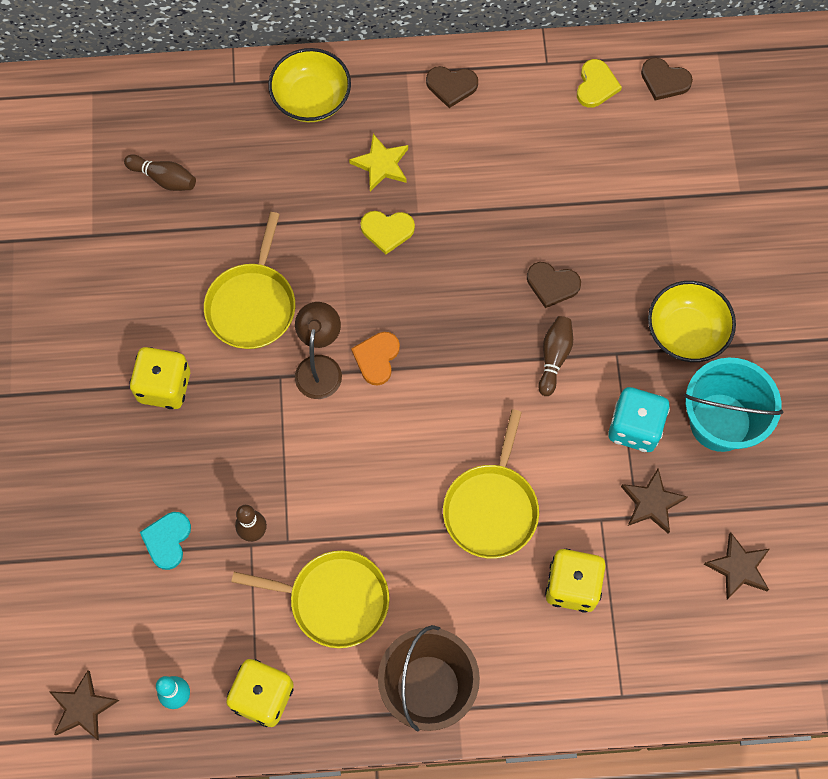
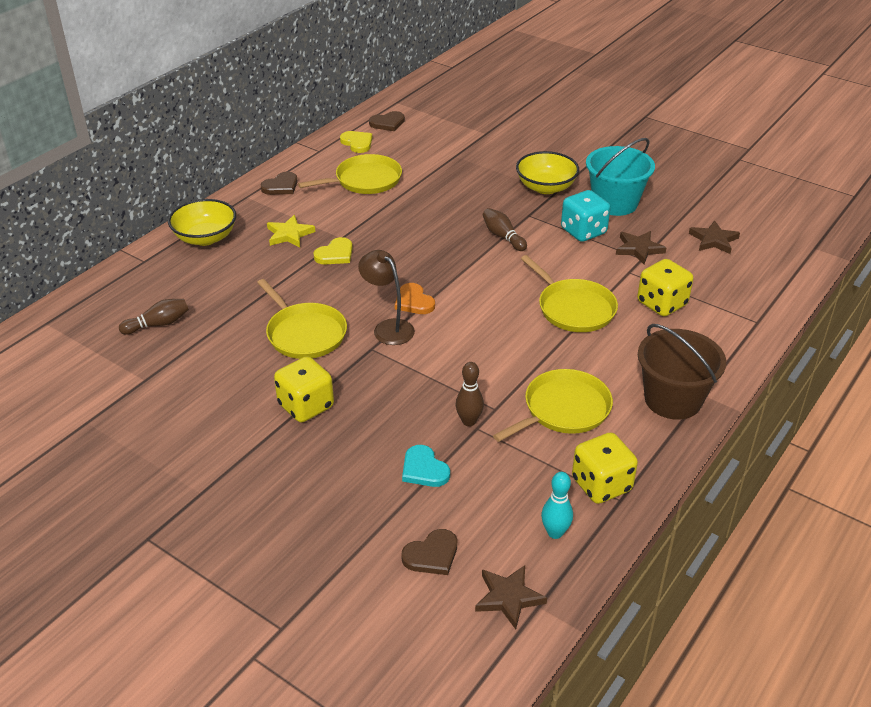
camera: 50 degrees left, 30 degrees down
brown heart [527,262,581,308] -> brown heart moved to [402,529,457,575]
none -> yellow pan [298,154,402,194]

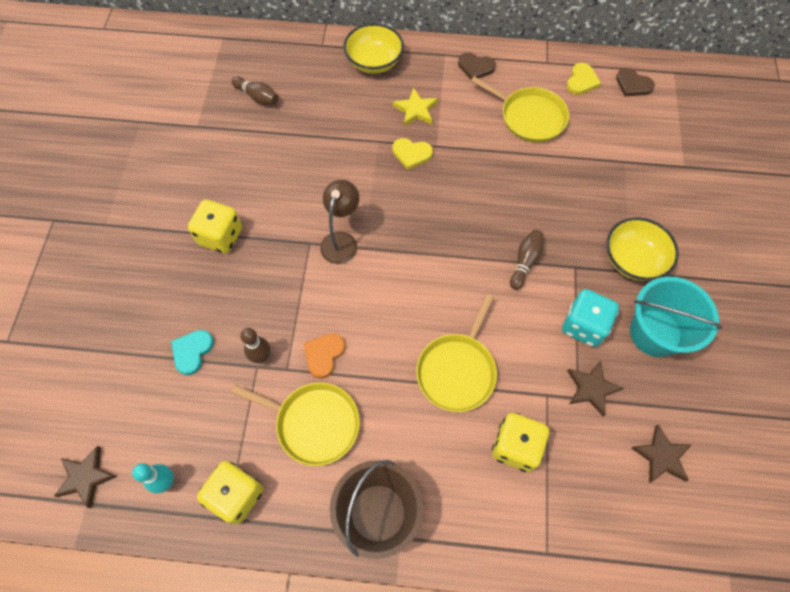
camera: 60 degrees right, 25 degrees up
yellow pan [257,279,347,359] -> none
orange heart [395,283,435,314] -> orange heart moved to [304,334,345,379]
brown heart [402,529,457,575] -> none

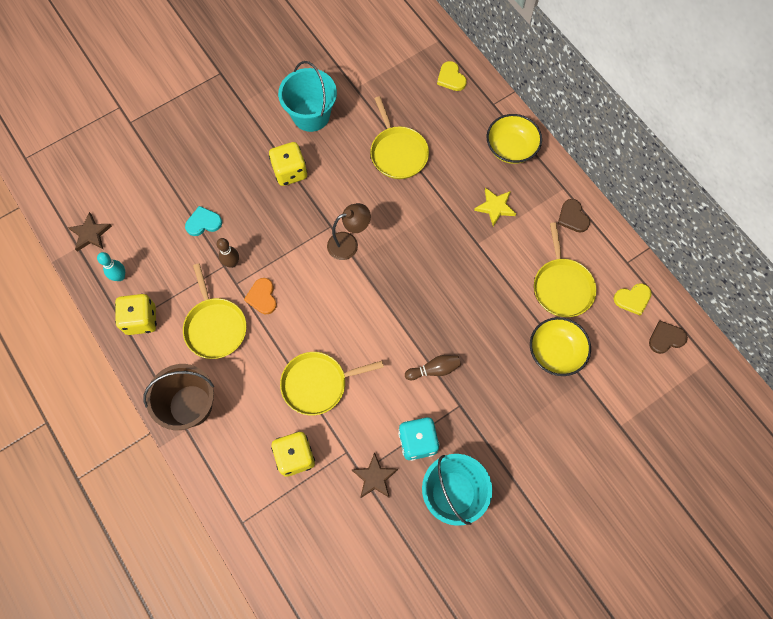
camera: 50 degrees right, 5 degrees up
brown bowling pin [232,76,279,105] -> none
orange heart [304,334,345,379] -> orange heart turned 90 degrees counterclockwise [244,278,277,314]
yellow heart [392,138,433,170] -> yellow heart moved to [437,61,467,91]
yellow bowl [606,217,679,281] -> yellow bowl moved to [530,317,591,376]
brown heart [616,68,655,97] -> brown heart turned 75 degrees clockwise [649,321,688,354]
brown star [632,424,692,483] -> none
none -> turquoise bucket [278,61,337,132]
none -> yellow pan [370,96,429,179]

